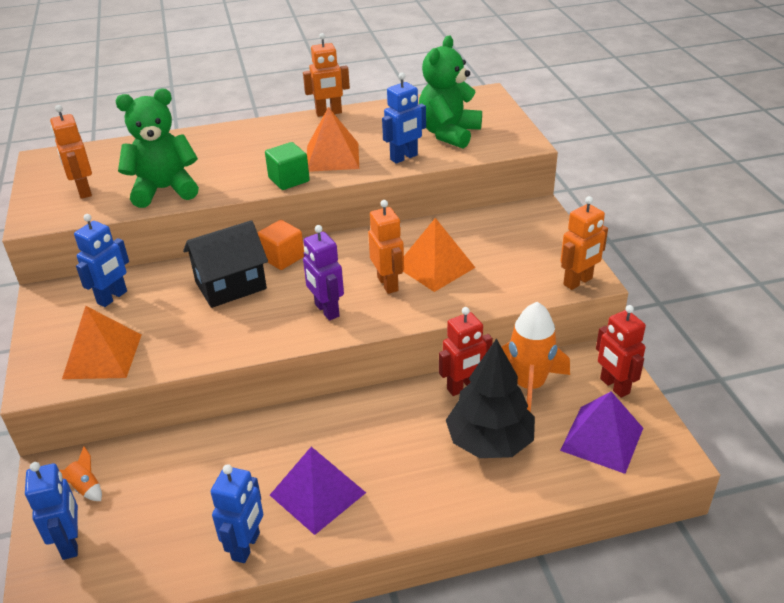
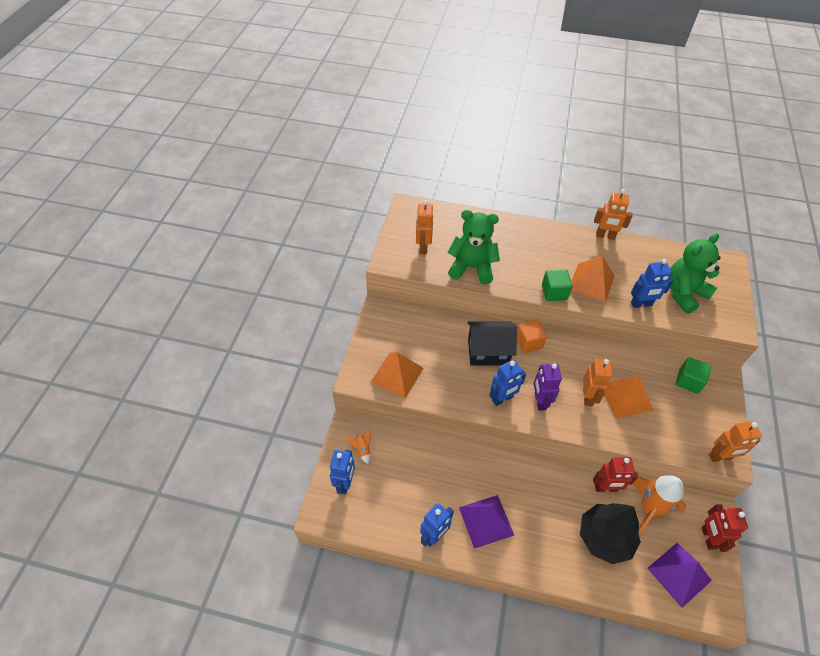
camera: 25 degrees right, 15 degrees up
blue robot [74,214,129,307] -> blue robot moved to [489,360,526,406]
none -> green cube [676,357,711,394]

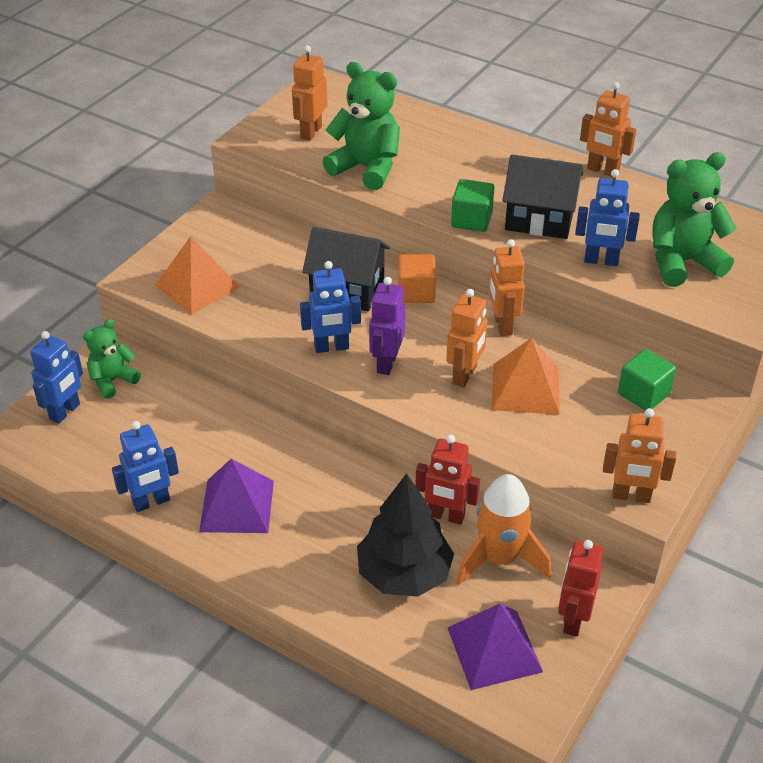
camera: 20 degrees right, 10 degrees down
orange rocket [347,429,371,464] -> green teddy bear [83,319,141,399]
orange pyramid [571,256,615,302] -> black house [502,155,583,239]
none -> orange robot [489,239,525,336]

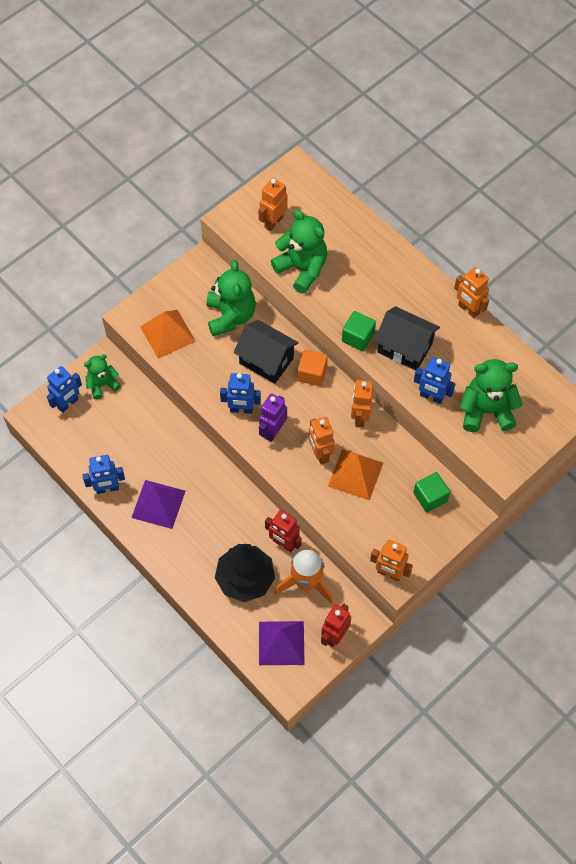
camera: 15 degrees right, 20 degrees up
orange robot [446,289,488,387] -> orange robot turned 120 degrees clockwise [308,417,335,464]
none -> green teddy bear [206,260,256,336]

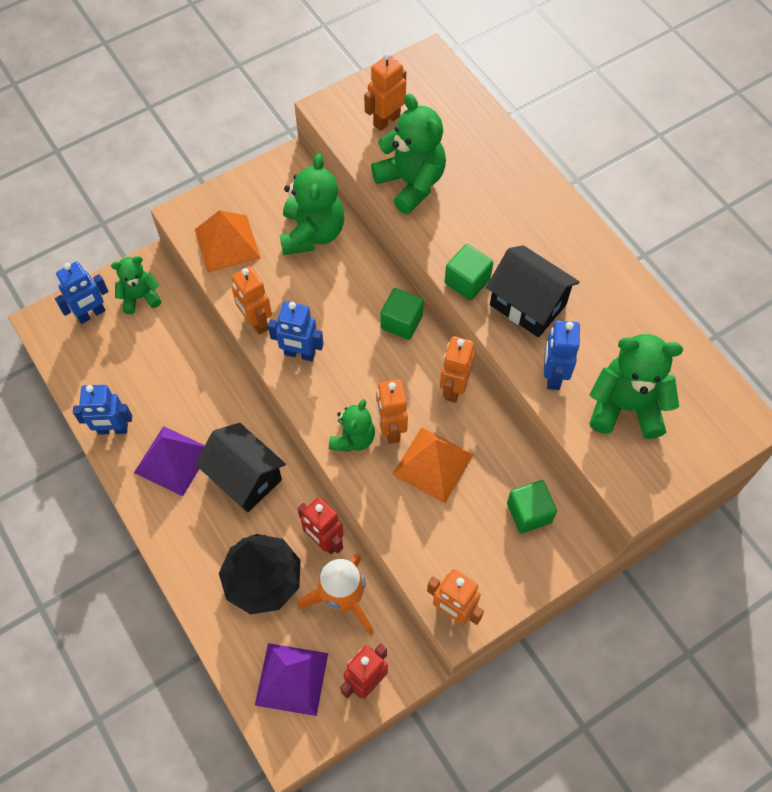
camera: 10 degrees right, 0 degrees up
black house [234,320,299,384] -> black house moved to [195,423,286,512]
purple robot [259,393,287,442] -> none
orange cube [297,350,328,386] -> green cube [380,288,424,340]
blue robot [414,357,455,404] -> blue robot turned 60 degrees clockwise [544,320,580,390]
orange robot [454,267,489,319] -> orange robot moved to [232,266,272,335]
none -> green teddy bear [329,399,375,452]

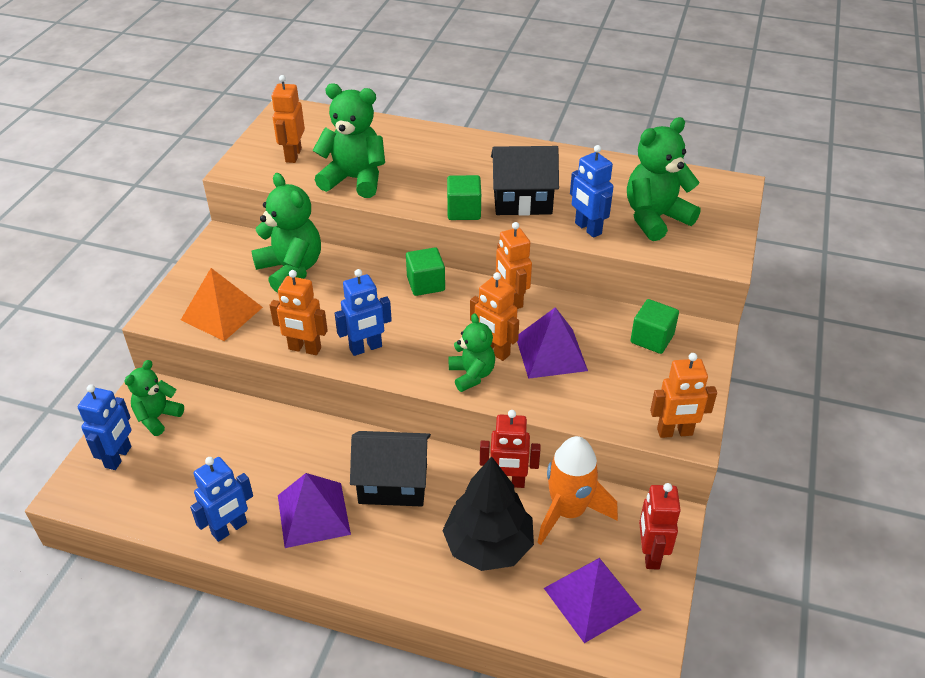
camera: 40 degrees left, 20 degrees down
orange pyramid [392,427,474,503] -> purple pyramid [517,307,588,379]

